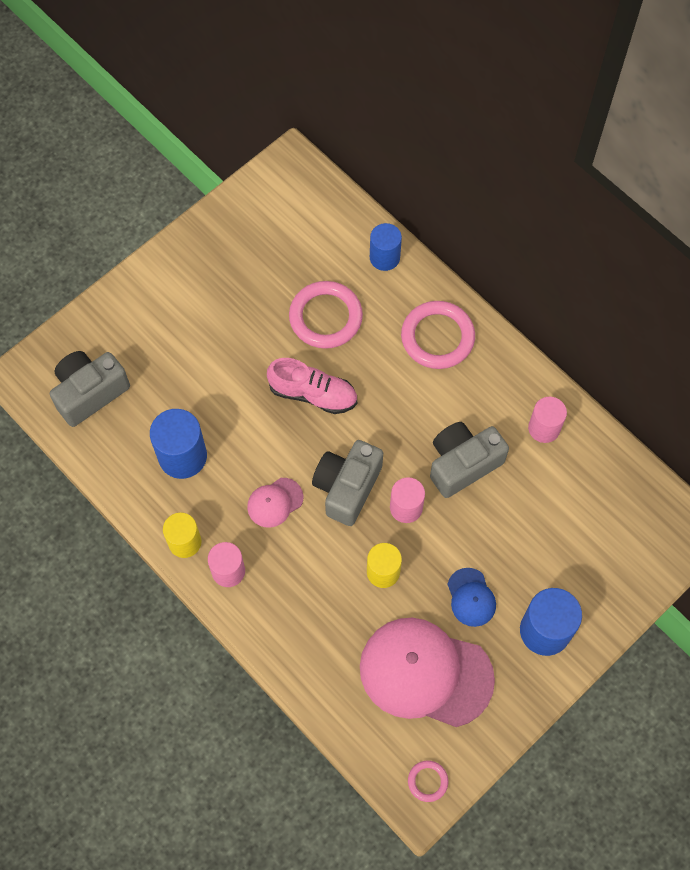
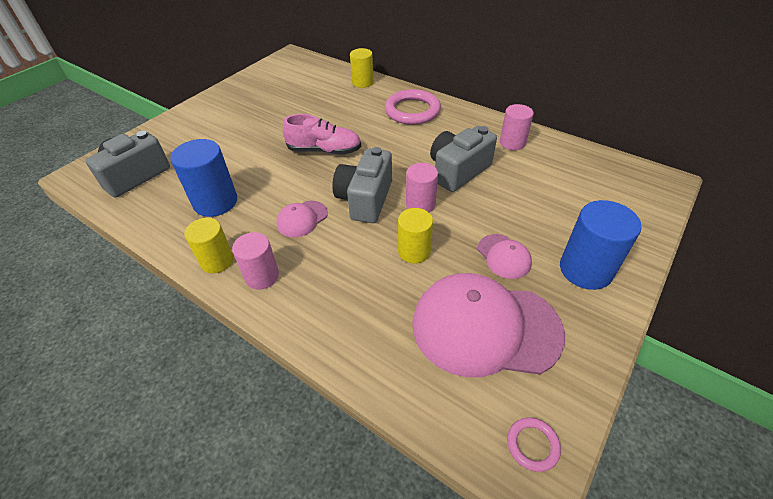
camera: 10 degrees left, 20 degrees down
pink ring [289,281,363,349] -> none
blue cylinder [370,223,402,271] -> yellow cylinder [350,48,374,88]
blue cap [447,568,496,627] -> pink cap [478,234,532,279]

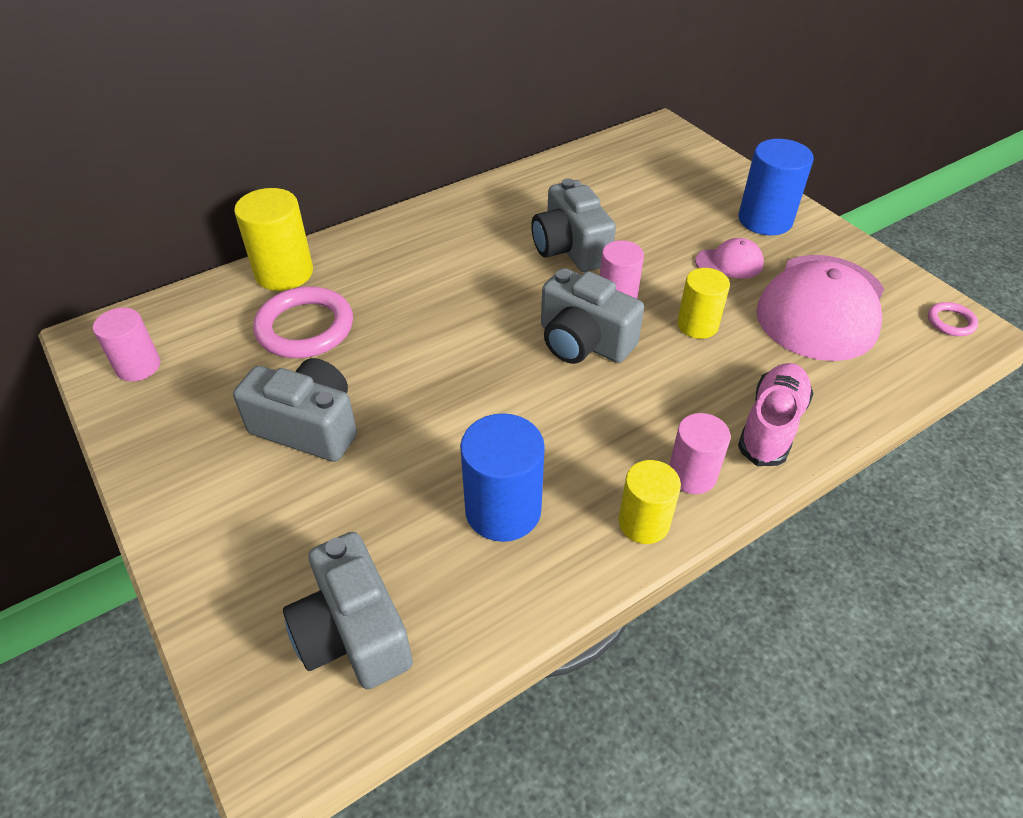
camera: 70 degrees left, 0 degrees up
pink cap [277,201,328,238] -> none
pink shoe [283,114,361,155] -> pink shoe moved to [738,363,813,466]
yellow cylinder [350,48,374,88] -> yellow cylinder [234,188,313,291], size x1.51
pink ring [385,89,441,125] -> pink ring moved to [253,286,353,358]
pink cylinder [500,104,534,150] -> pink cylinder moved to [93,308,161,382]
none -> grey camera [233,358,357,462]

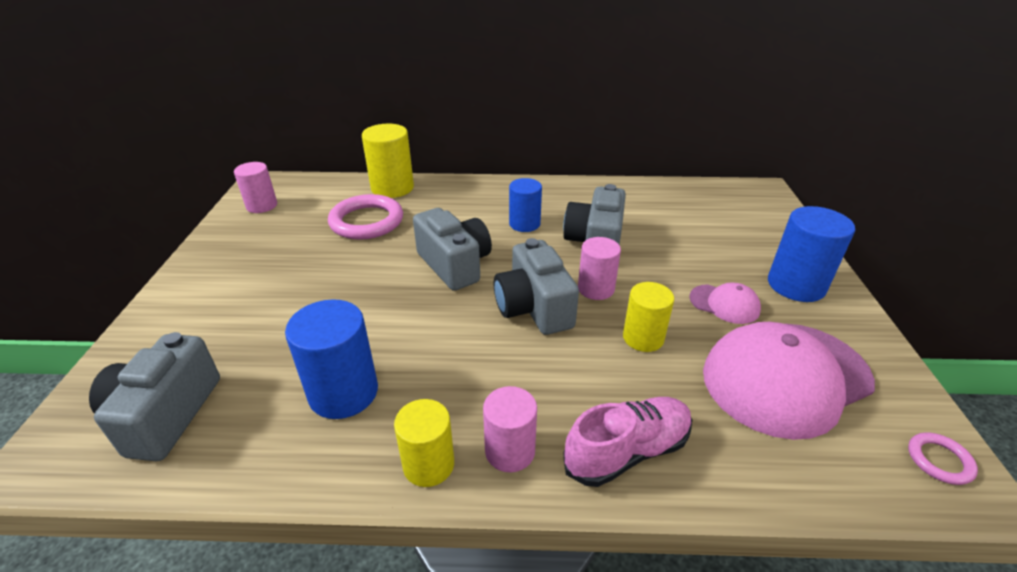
camera: 35 degrees right, 10 degrees down
grey camera [233,358,357,462] -> grey camera moved to [413,208,492,291]
none -> blue cylinder [509,178,542,232]

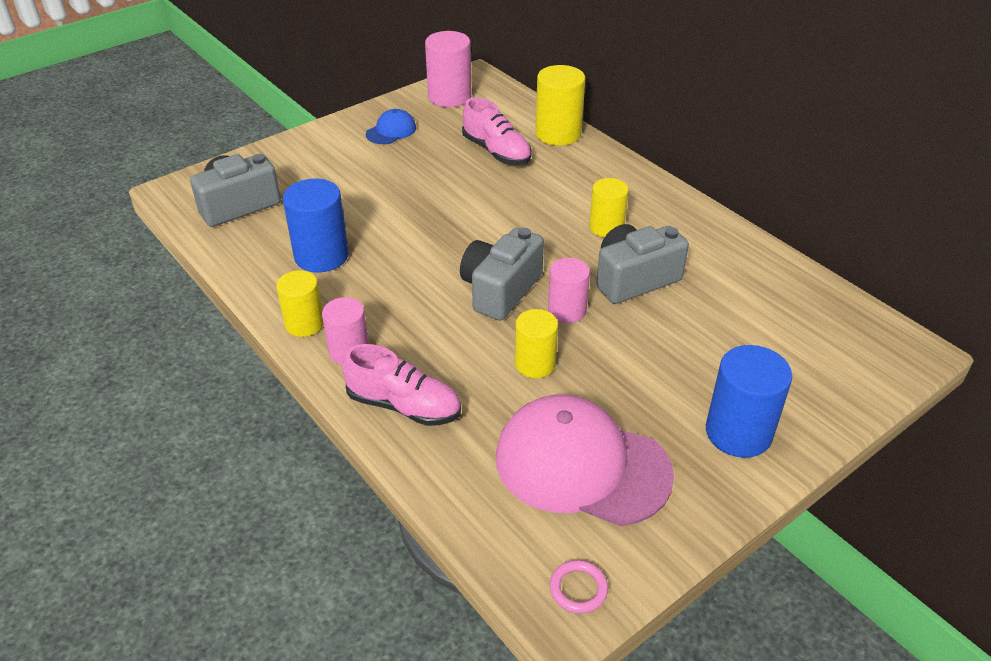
camera: 50 degrees right, 5 degrees up
pink cylinder [234,162,277,213] -> pink cylinder [425,31,471,107], size x1.51
pink ring [328,194,403,240] -> pink shoe [462,98,532,165]
grey camera [413,208,492,291] -> none
blue cylinder [509,178,542,232] -> yellow cylinder [589,178,629,237]
pink cap [689,282,761,324] -> none
none -> blue cap [366,109,416,144]

